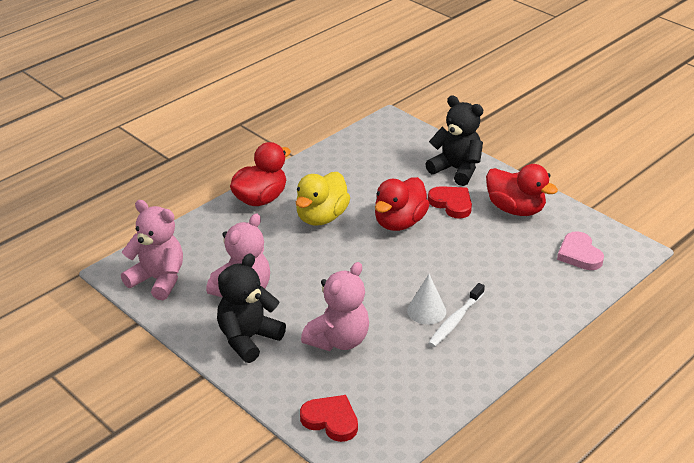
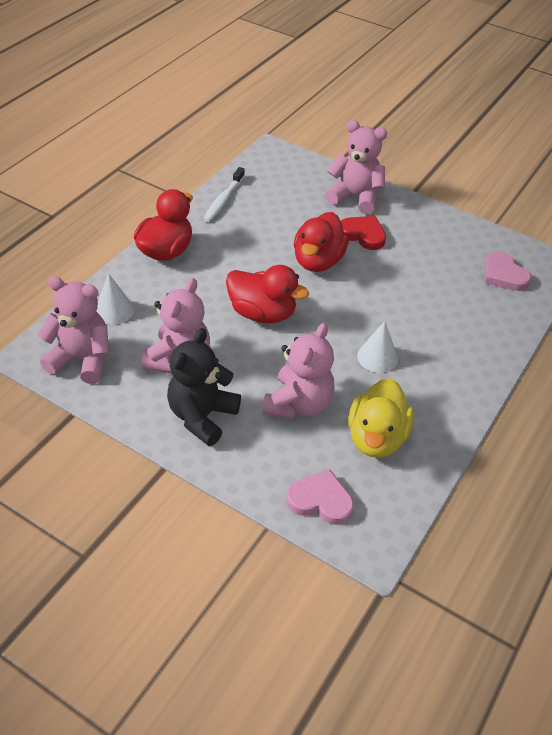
camera: 15 degrees left, 10 degrees up
yellow duck [296,172,350,226] -> yellow duck moved to [348,378,414,458]
red heart [300,395,358,442] -> pink heart [286,469,354,525]
black teddy bear [425,95,483,186] -> pink teddy bear [325,120,387,214]
white toothbrush [428,283,485,347] -> white toothbrush moved to [203,167,245,223]
red duck [486,164,558,216] -> red duck moved to [226,265,309,324]
none -> white cone [96,274,134,325]

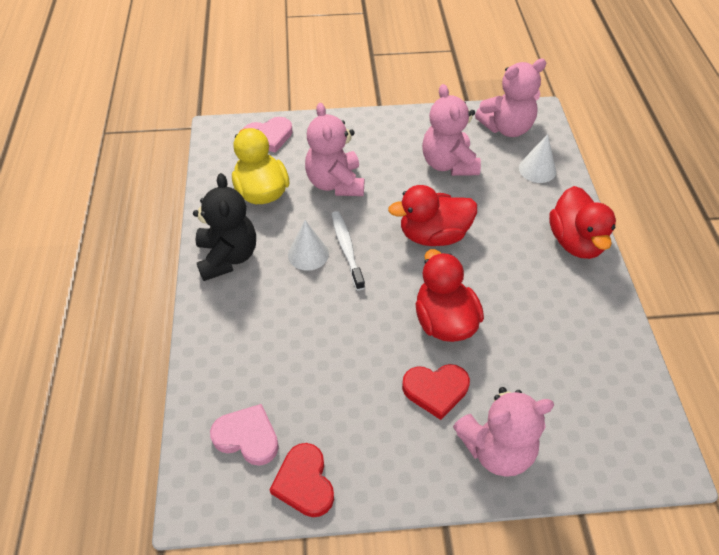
camera: 145 degrees right, 5 degrees up
black teddy bear [167,328,241,446] -> black teddy bear moved to [193,173,256,281]
white toothbrush [203,167,245,223] -> white toothbrush moved to [332,211,365,291]
none -> red heart [270,443,334,517]

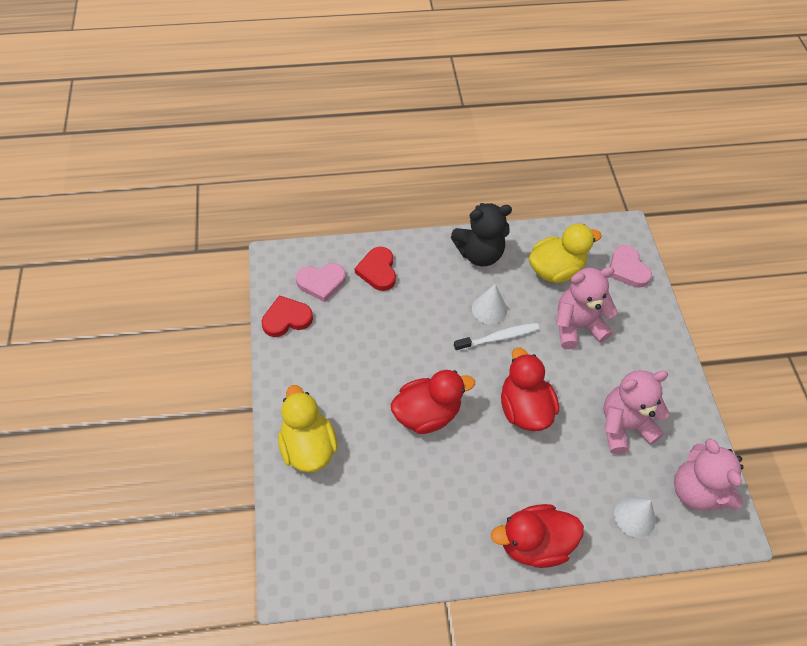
camera: 85 degrees right, 5 degrees up
pink heart [210,404,279,466] -> pink heart turned 60 degrees clockwise [296,263,346,302]
red heart [402,364,470,420] -> red heart moved to [355,247,396,291]
pink teddy bear [453,387,554,477] -> yellow duck [278,385,338,473]

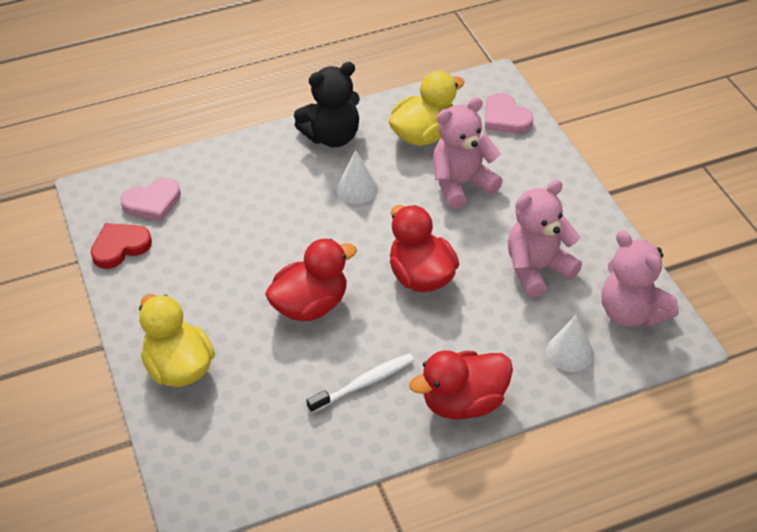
camera: 10 degrees left, 10 degrees down
red heart [355,247,396,291] -> none
white toothbrush [454,323,539,351] -> white toothbrush moved to [306,353,415,413]

